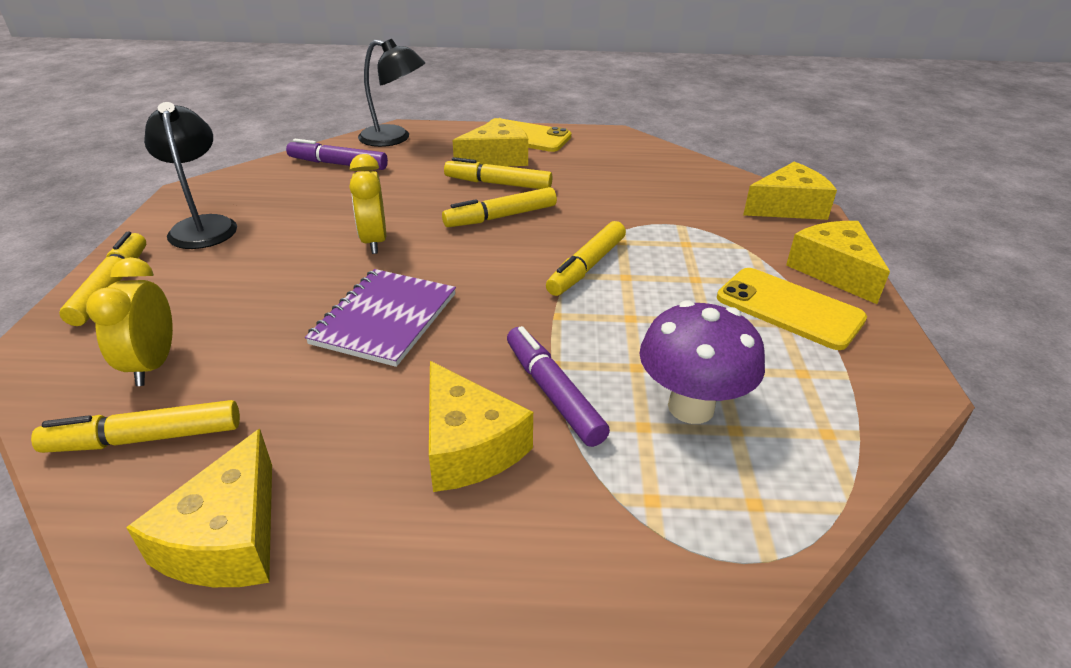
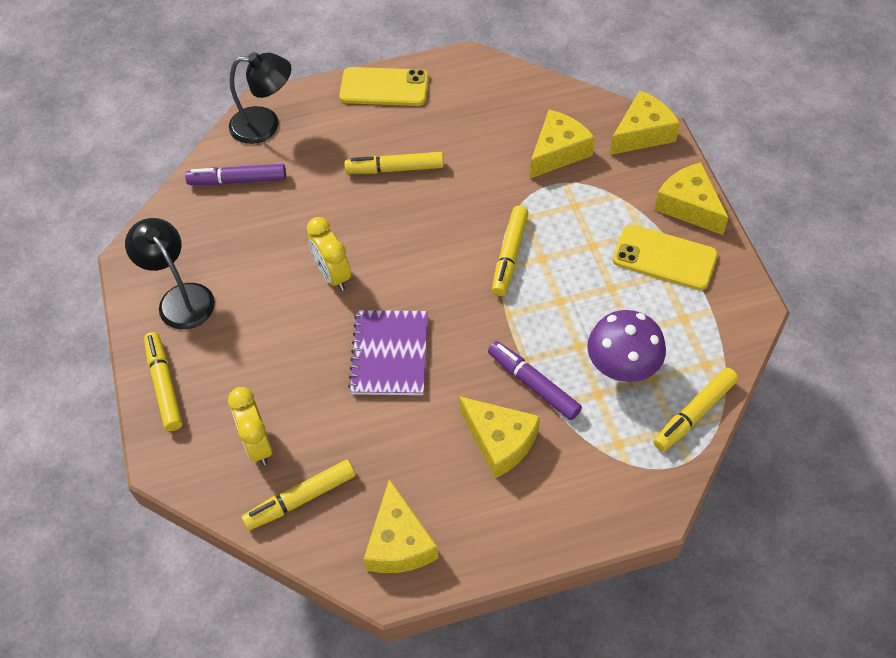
camera: 15 degrees left, 20 degrees up
yellow marker [442,187,557,227] -> yellow marker moved to [653,367,739,452]
yellow cheese [453,118,528,166] -> yellow cheese moved to [530,110,595,178]

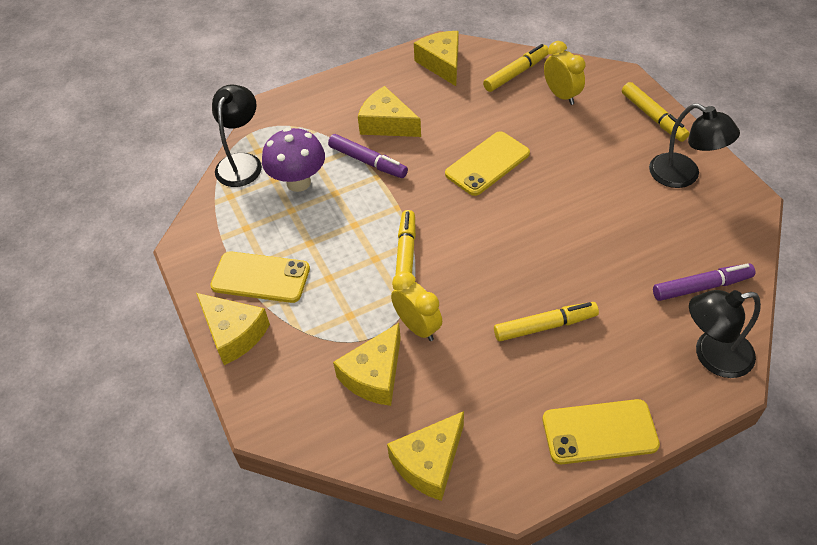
camera: 170 degrees right, 5 degrees down
yellow clock [307,217,351,291] -> yellow clock moved to [391,271,442,341]
purple notebook [348,310,428,395] -> yellow phone [445,132,530,196]
yellow cheese [610,91,680,155] -> yellow cheese moved to [387,411,464,501]
yellow marker [653,367,739,452] -> black lamp [212,85,262,187]

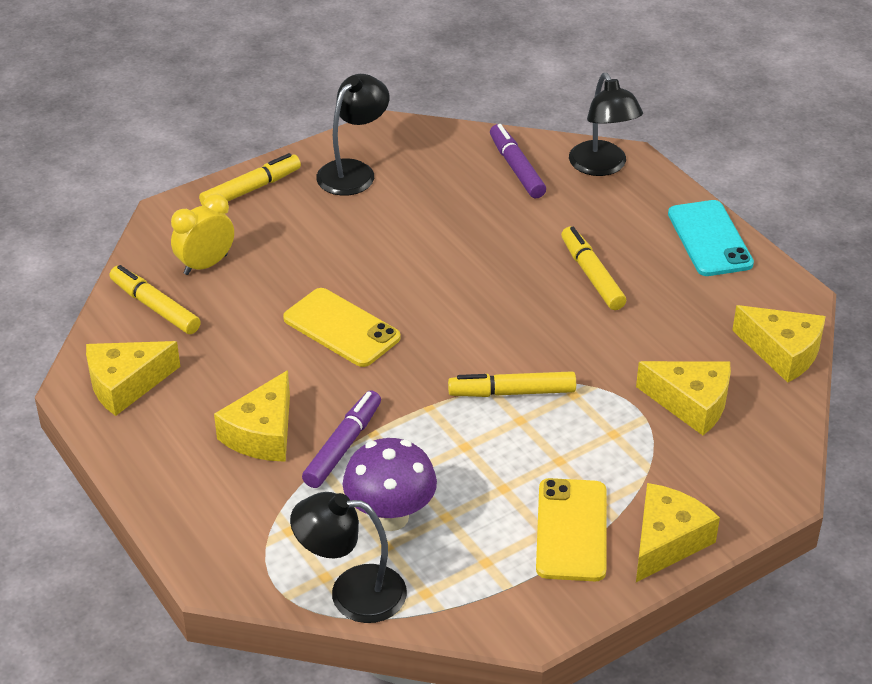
camera: 100 degrees left, 10 degrees down
yellow clock [391,271,442,341] -> none
yellow phone [543,399,660,464] -> turquoise phone [668,200,754,276]

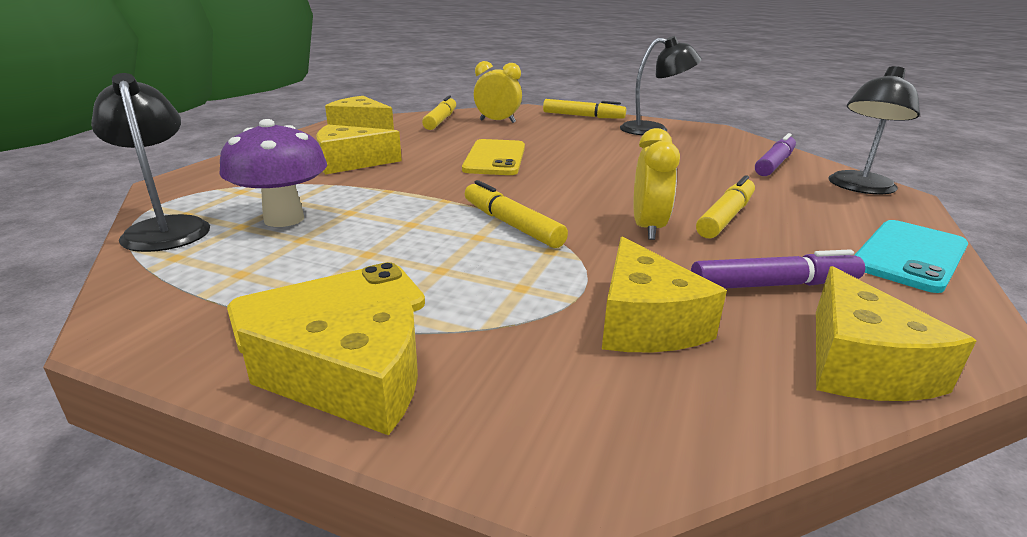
camera: 55 degrees right, 15 degrees down
purple marker [302,390,381,488] -> purple marker moved to [691,249,865,289]
none -> yellow clock [633,128,680,240]

